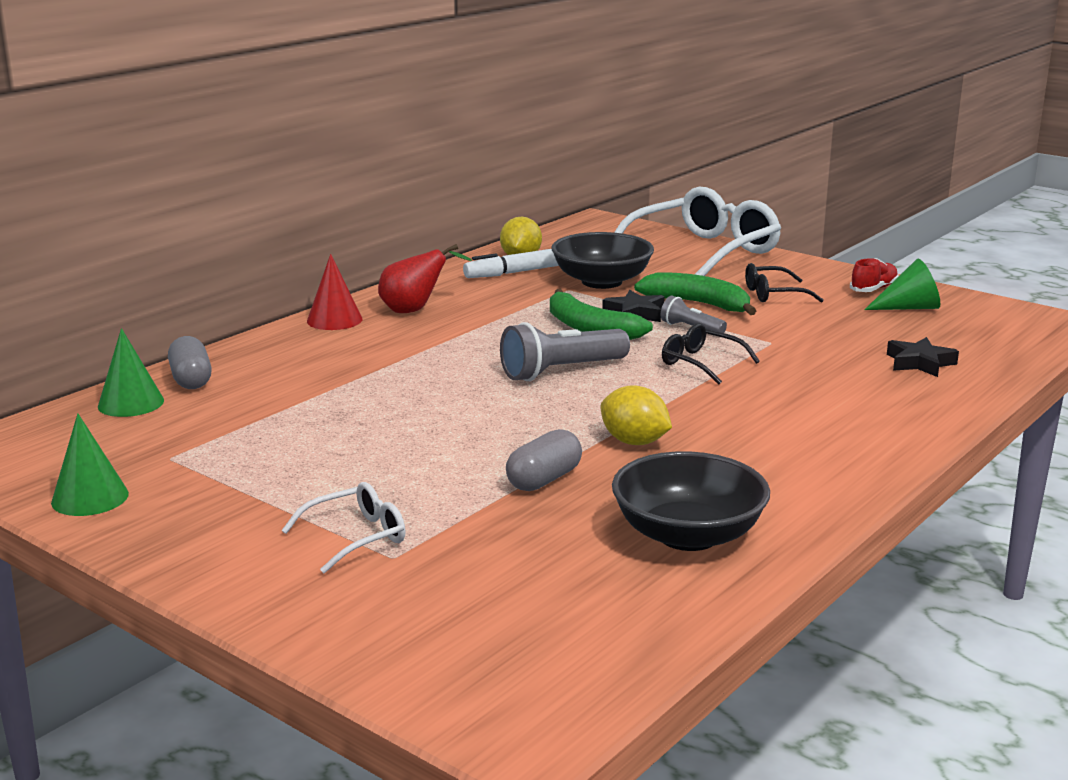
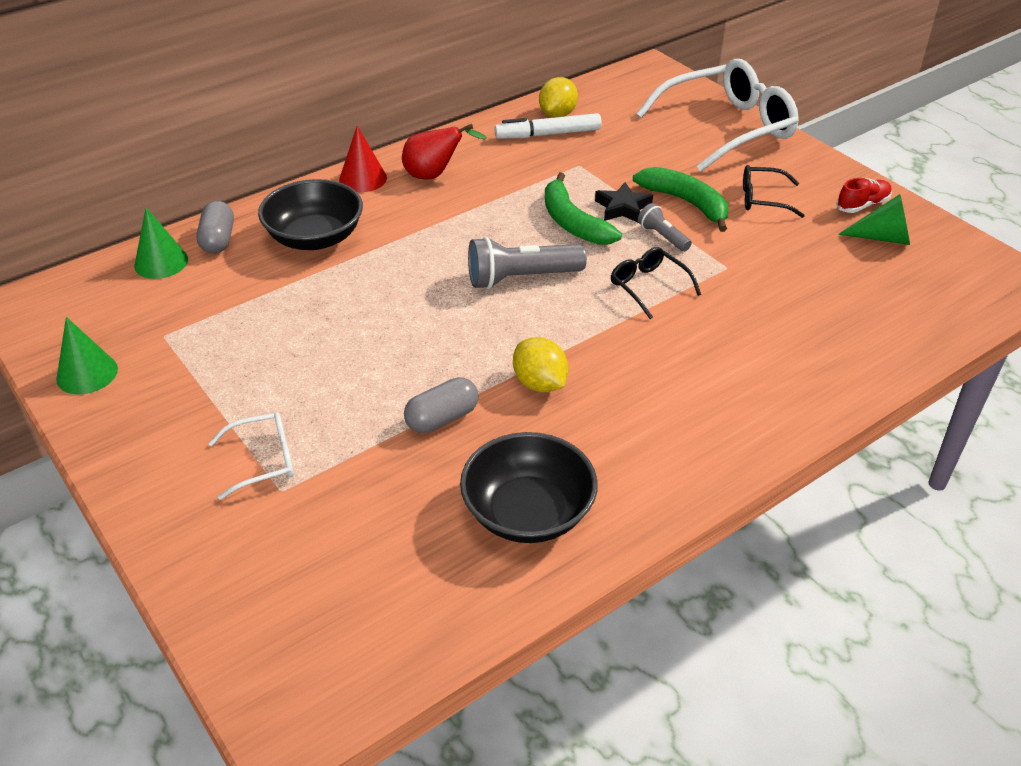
camera: 15 degrees right, 20 degrees up
black bowl [552,232,654,289] -> black bowl moved to [258,179,363,250]
black star [887,337,959,377] -> none

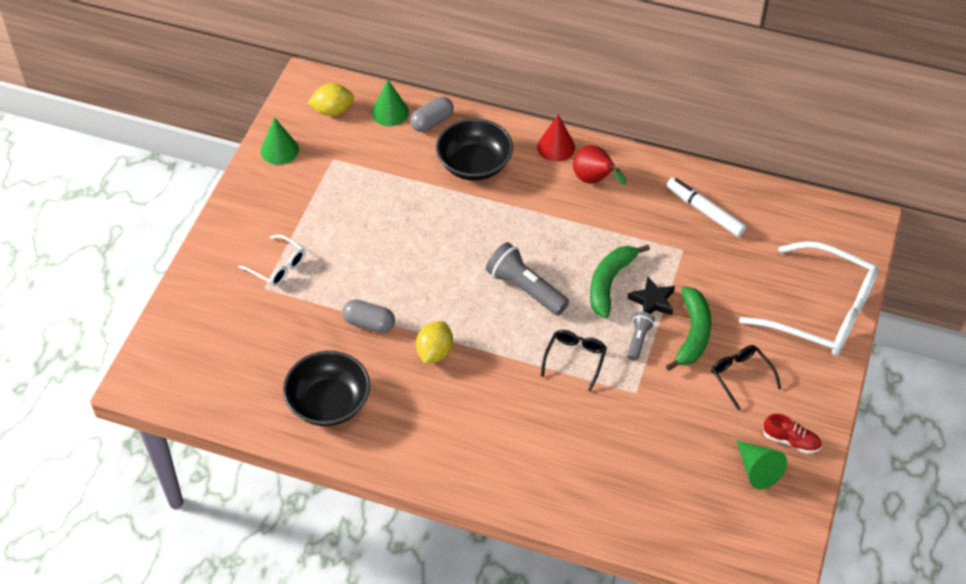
camera: 55 degrees right, 10 degrees up
yellow lemon [539,77,578,118] -> yellow lemon moved to [308,83,354,116]

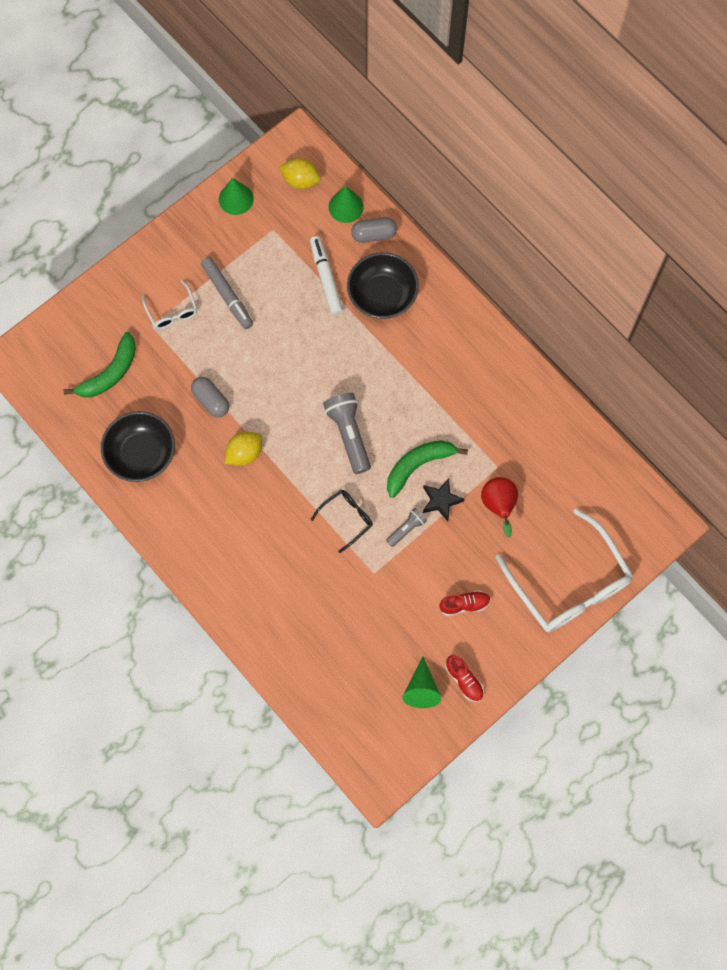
camera: 30 degrees right, 20 degrees up
red cone [537,115,575,162] -> none
red pear [573,145,627,185] -> red pear moved to [481,477,518,538]
green banana [666,286,711,371] -> green banana moved to [63,332,136,397]
white marker [667,177,746,237] -> white marker moved to [310,236,343,315]
black glasses [711,345,781,410] -> red shoe [439,590,490,616]
none -> grey marker [201,257,253,329]

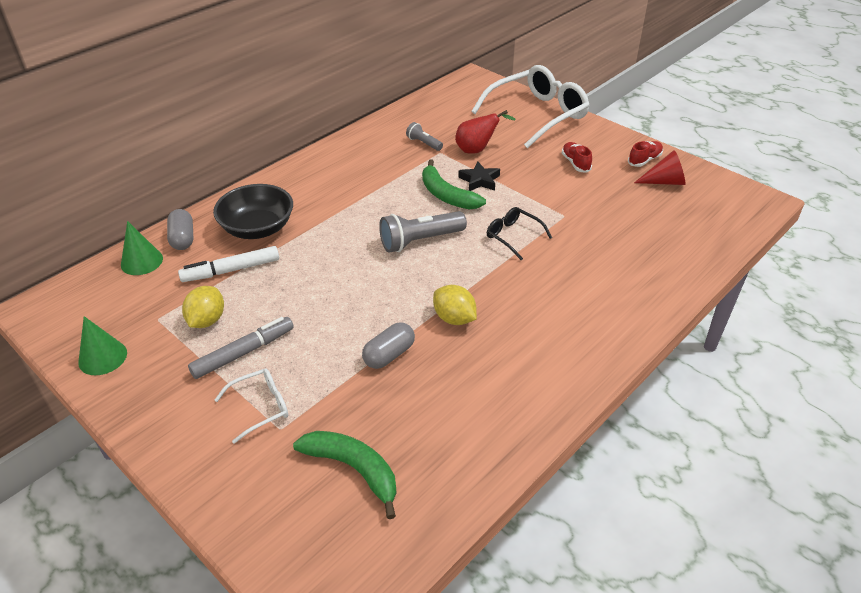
camera: 95 degrees left, 30 degrees down
black bowl [101,411,175,482] -> none
yellow lemon [279,158,320,189] -> yellow lemon moved to [182,286,224,328]
grey flashlight [386,508,427,547] -> grey flashlight moved to [406,122,443,151]
green cone [402,657,442,708] -> red cone [634,150,685,185]

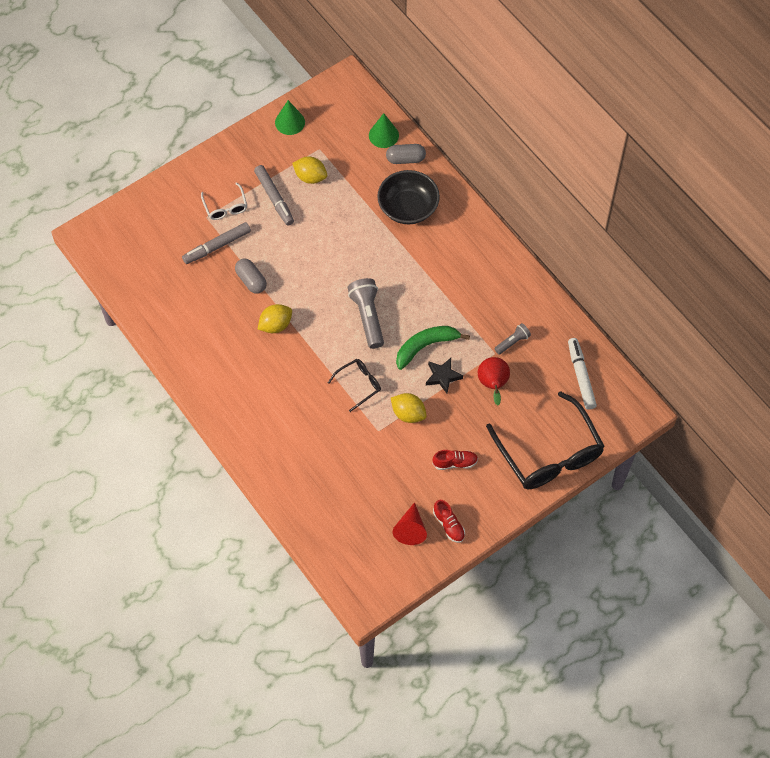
camera: 100 degrees right, 20 degrees up
white marker [178,246,279,282] -> white marker moved to [568,338,597,410]
green banana [293,431,397,519] -> none
white glasses [472,65,590,148] -> black glasses [486,391,605,489]
none -> grey marker [182,222,251,264]
none -> yellow lemon [391,393,427,423]

